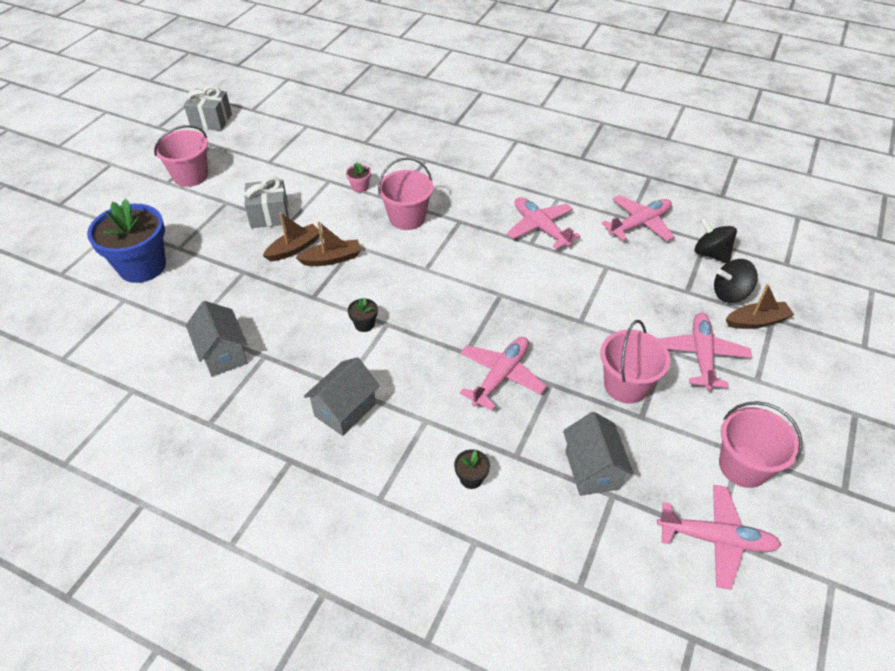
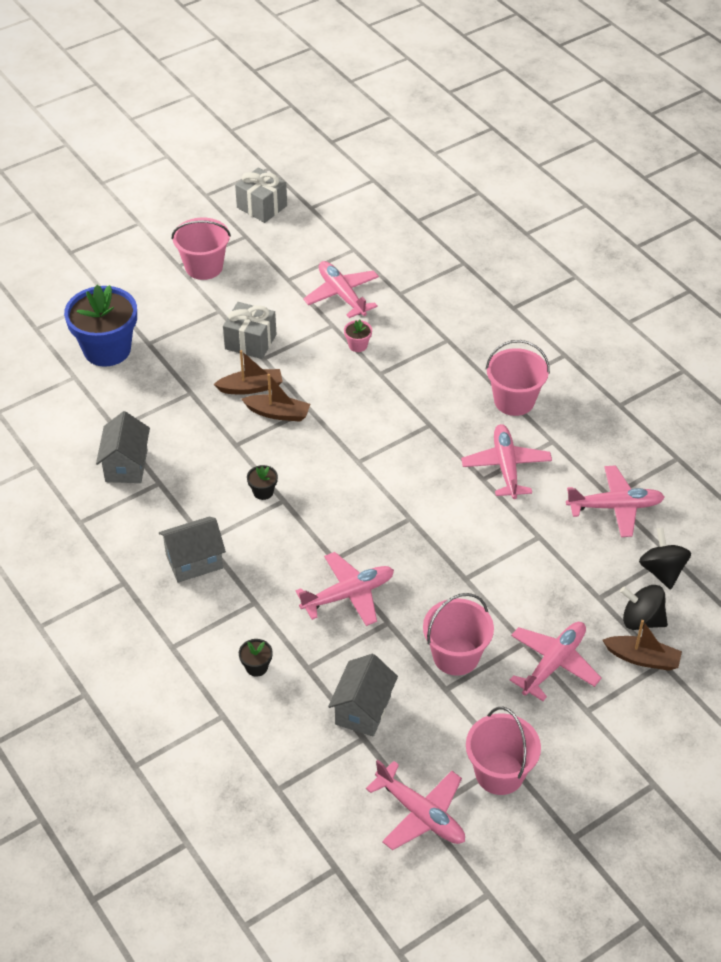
camera: 30 degrees right, 0 degrees up
pink bucket [378,157,434,230] -> pink bucket moved to [486,340,550,416]
none -> pink plane [303,261,379,318]

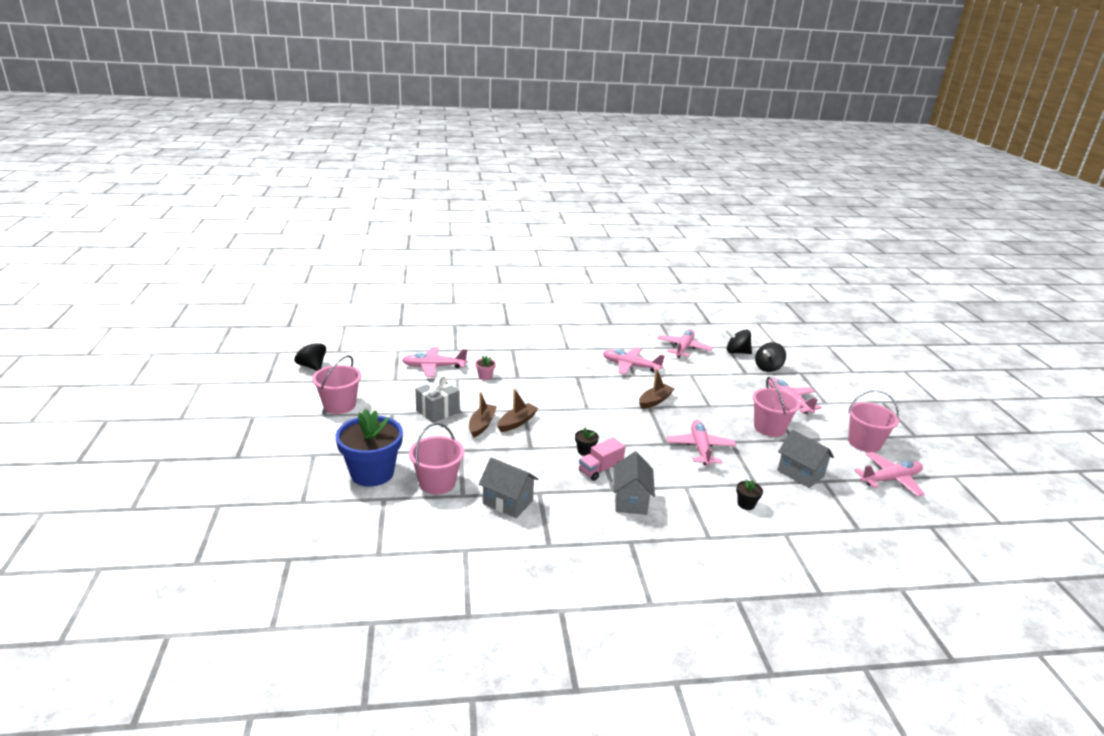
camera: 65 degrees left, 20 degrees down
grey gift [235,168,287,223] -> black spinning top [294,337,326,371]
pink bucket [486,340,550,416] -> pink bucket moved to [409,423,464,495]
brown boat [602,620,682,671] -> brown boat moved to [639,369,675,409]
none -> pink truck [579,438,626,481]

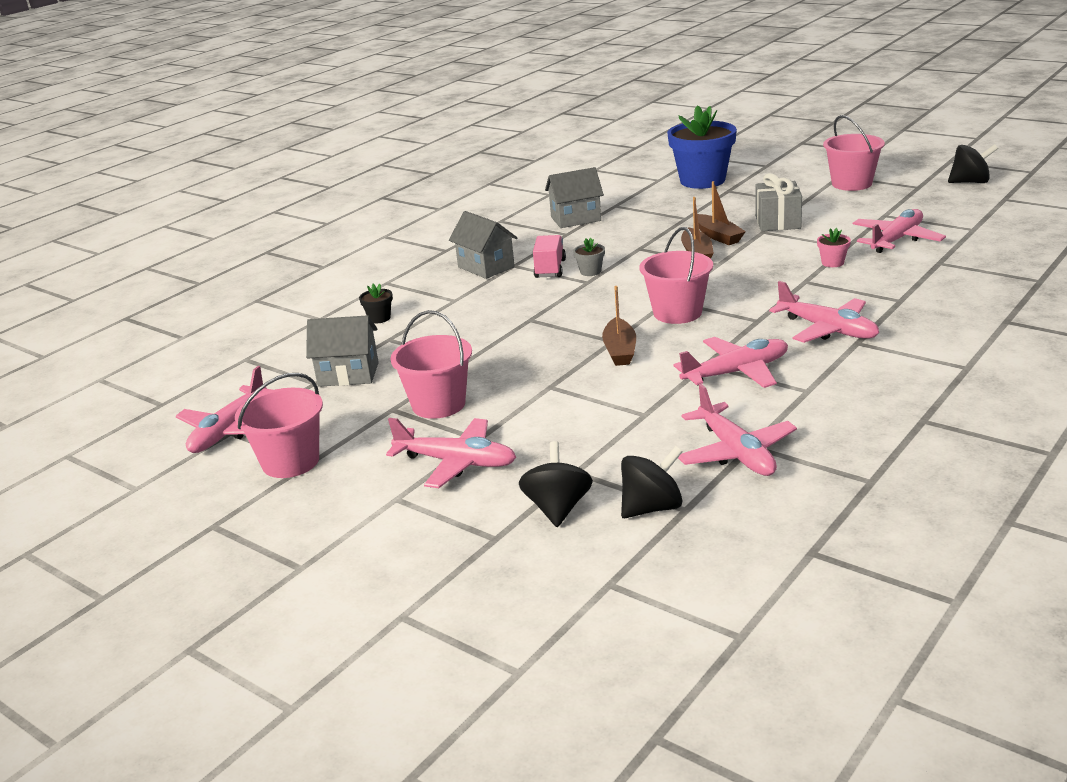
camera: 140 degrees right, 0 degrees up
pink bucket [409,423,464,495] -> pink bucket moved to [640,227,713,324]
black flower pot [575,428,599,456] -> grey flower pot [573,238,605,276]
pink plane [666,420,736,466] -> pink plane moved to [769,281,879,343]

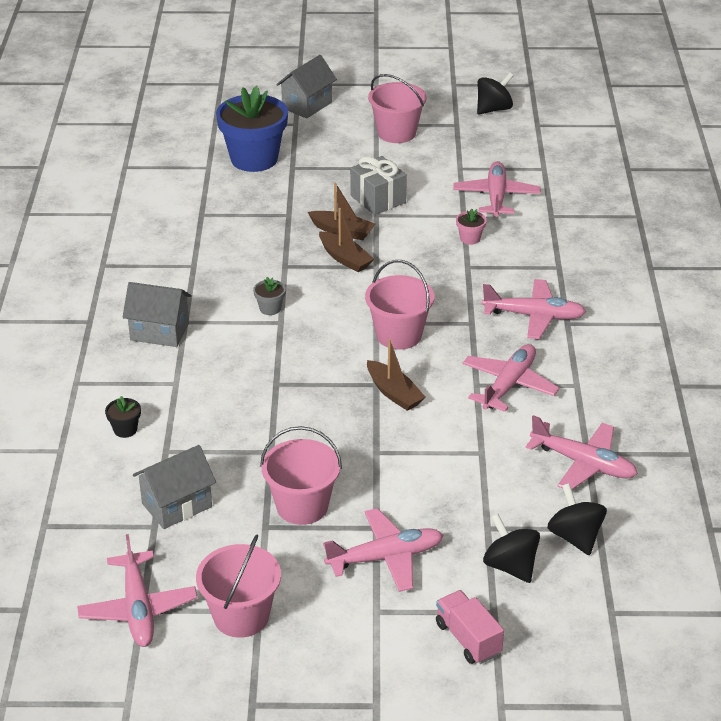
camera: 40 degrees left, 10 degrees up
pink truck [533,235,566,278] -> pink truck moved to [436,590,504,664]
grey house [545,167,604,228] -> grey house moved to [276,55,337,118]
black spinning top [621,446,683,518] -> black spinning top turned 45 degrees counterclockwise [547,484,607,555]

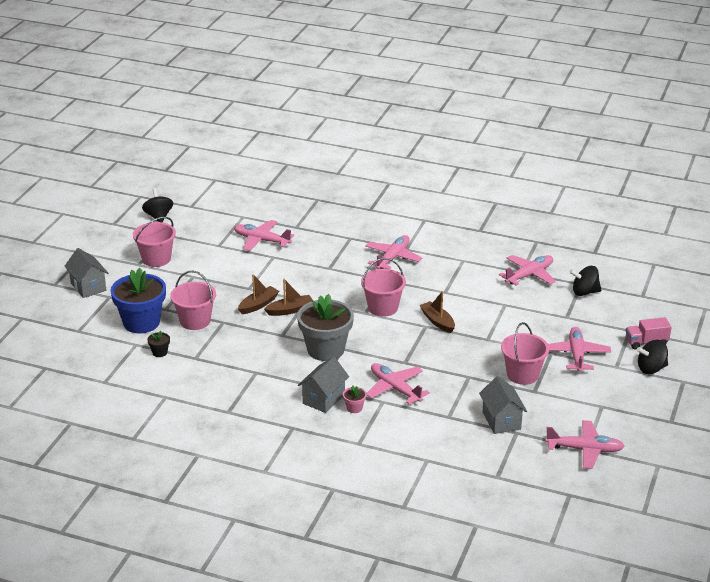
camera: 70 degrees left, 5 degrees down
black flower pot [105,396,141,438] -> black flower pot moved to [147,331,170,357]
pink bucket [196,534,281,638] -> pink bucket moved to [170,270,216,330]
grey flower pot [253,277,286,315] -> grey flower pot [297,294,354,361], size x2.49
grey gift [350,156,407,215] -> none
brown boat [367,339,426,411] -> brown boat turned 105 degrees counterclockwise [420,291,455,333]
pink flower pot [456,208,487,245] -> pink flower pot moved to [343,386,366,413]
pink plane [462,344,559,412] -> pink plane moved to [366,363,430,404]
black spinning top [483,514,540,583] -> black spinning top moved to [637,340,668,374]

